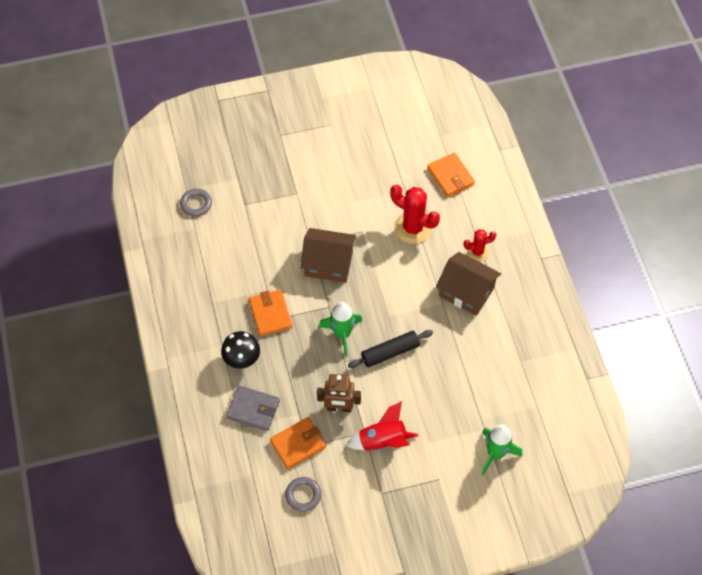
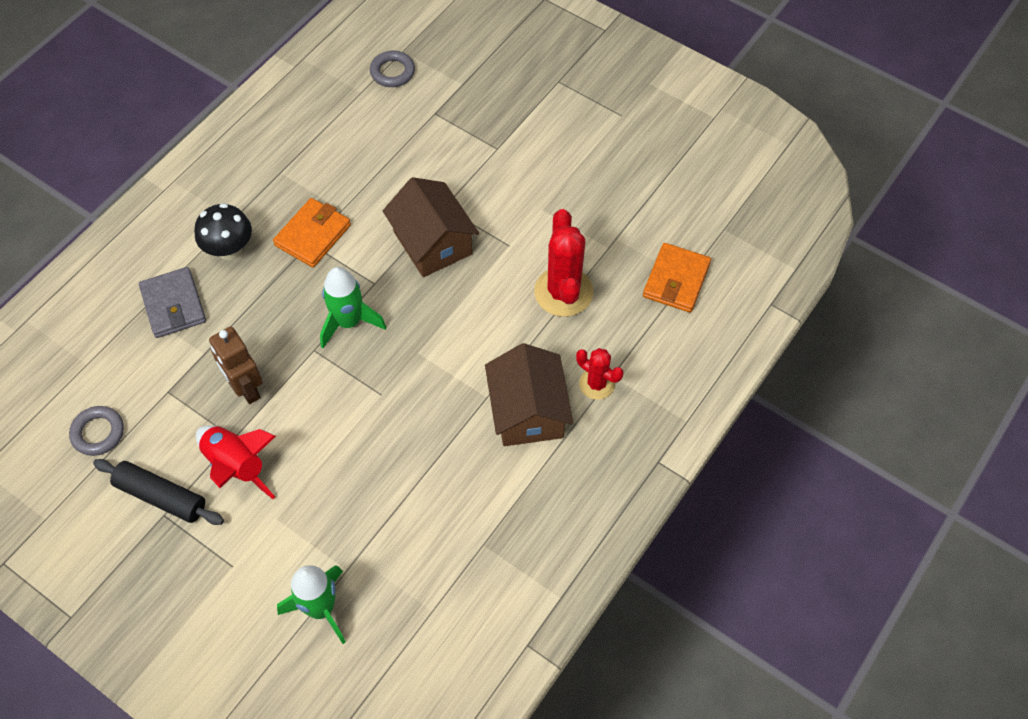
camera: 50 degrees right, 0 degrees up
orange wallet [270,417,326,469] -> none
black rolling pin [348,330,433,368] -> black rolling pin moved to [93,459,224,525]

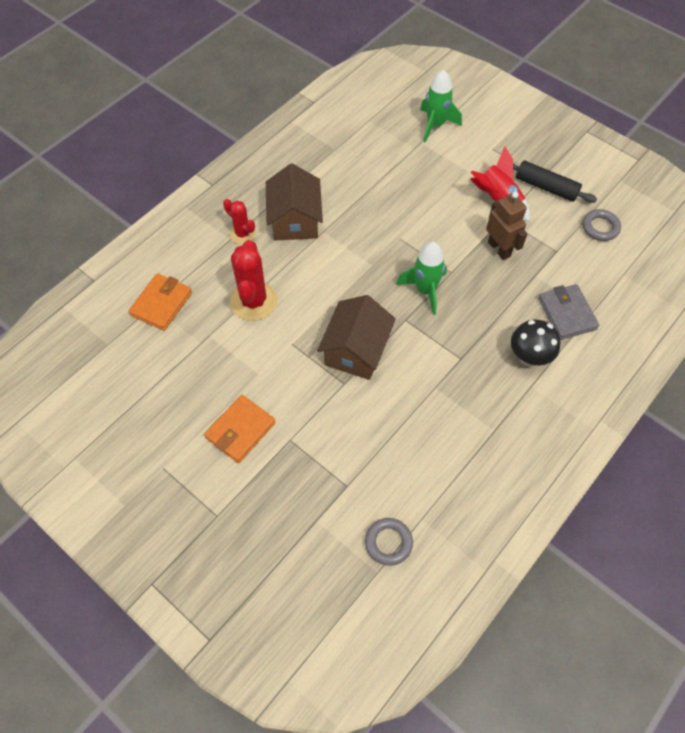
camera: 175 degrees left, 0 degrees up
orange wallet [273,198,351,267] -> orange wallet moved to [204,395,276,463]
brown house [383,177,479,277] -> brown house turned 45 degrees clockwise [317,295,396,380]

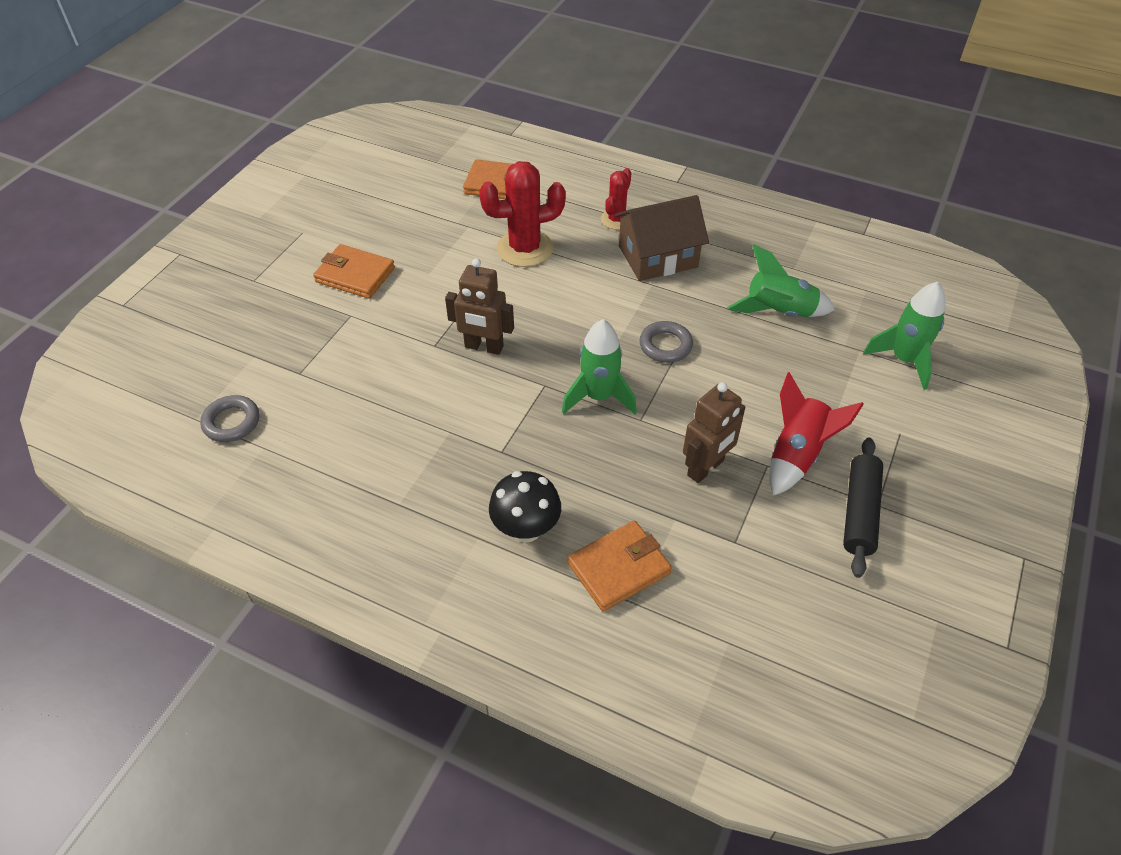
camera: 75 degrees right, 10 degrees down
brown house [317,295,396,380] -> brown robot [445,258,514,355]
grey wallet [538,284,599,340] -> orange wallet [567,520,672,612]
grey ring [582,209,621,241] -> grey ring moved to [640,321,693,363]
none -> green rocket [727,244,835,317]

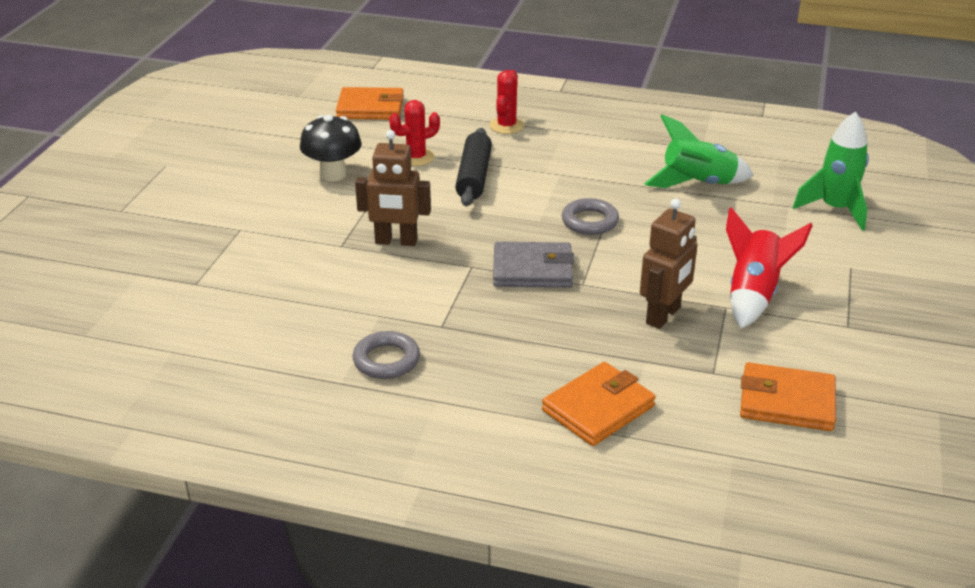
camera: 10 degrees left, 15 degrees down
grey ring [200,395,259,442] -> grey ring moved to [352,331,420,379]
orange wallet [313,244,395,299] -> orange wallet moved to [740,362,836,431]
red cactus [479,161,566,267] -> red cactus [389,100,440,166], size x0.58
black mushroom [489,471,561,543] -> black mushroom moved to [300,115,362,181]
green rocket [562,319,637,414] -> grey wallet [493,242,575,288]
brown house [615,195,709,281] -> none
black rolling pin [843,438,883,578] -> black rolling pin moved to [455,128,492,206]

